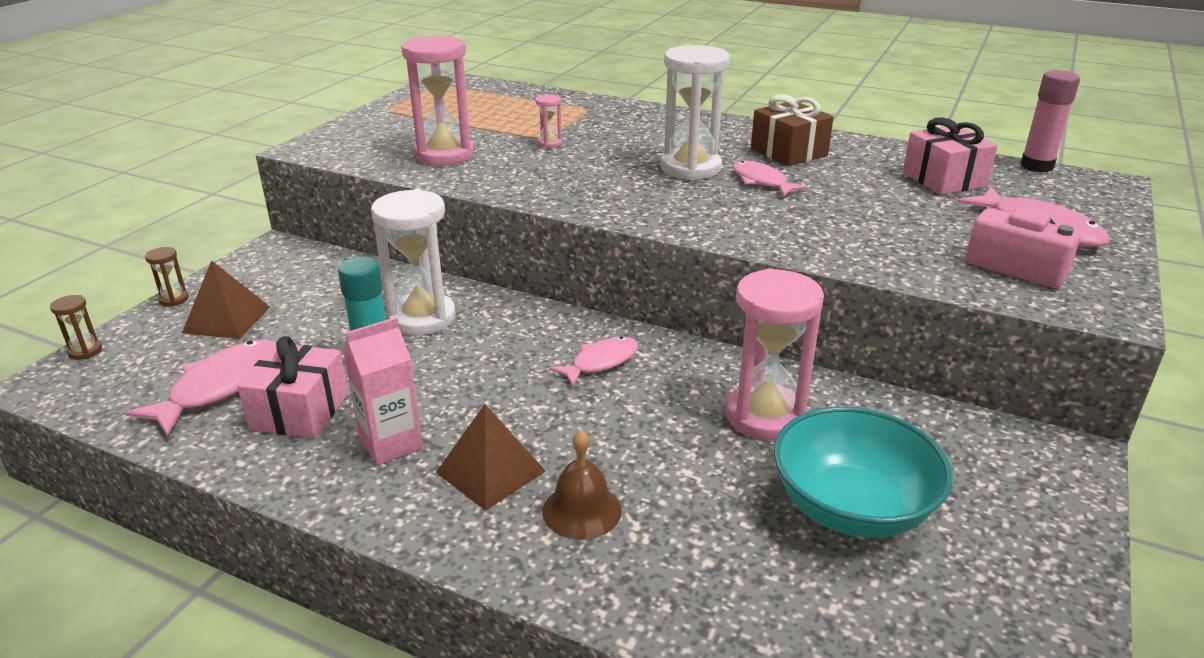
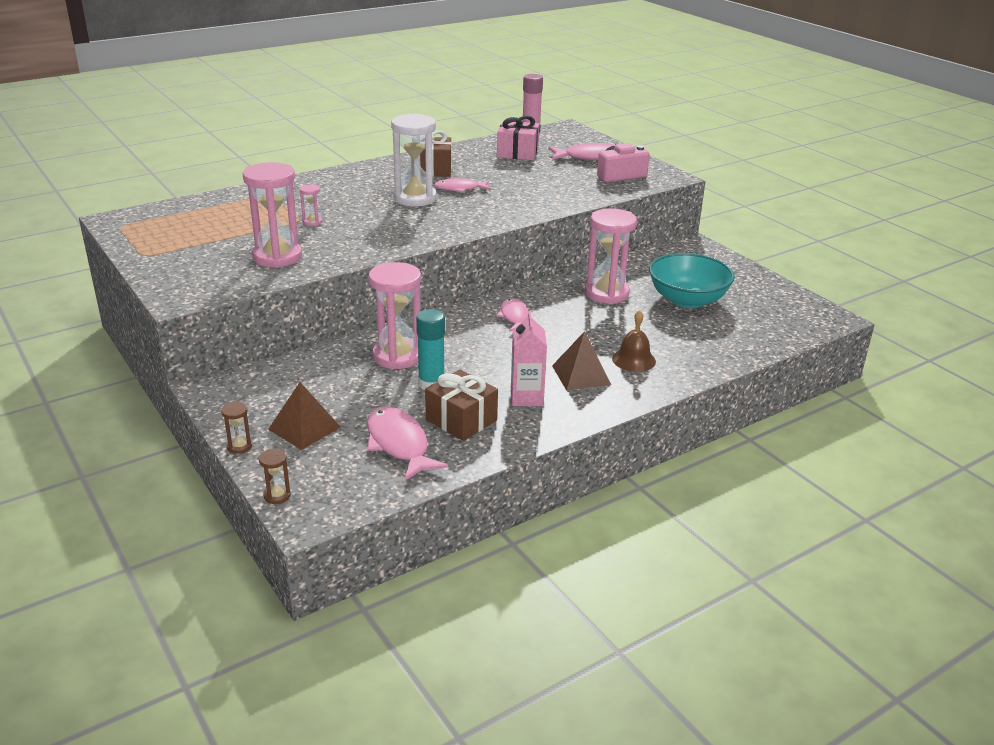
camera: 60 degrees left, 0 degrees up
pink gift [237,336,348,439] -> brown gift [425,370,498,441]
white hourglass [371,189,456,335] -> pink hourglass [368,262,421,370]

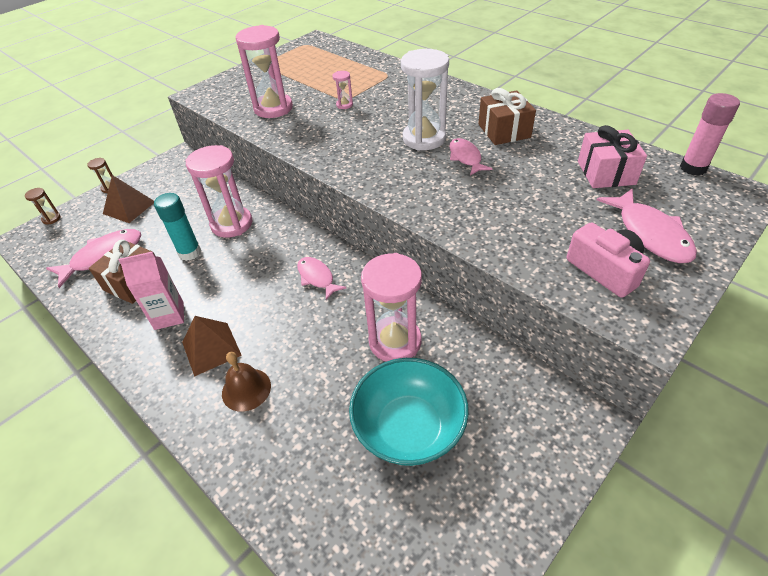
camera: 80 degrees right, 15 degrees up
pink fish [496,298,528,332] -> pink fish turned 105 degrees counterclockwise [297,257,346,300]

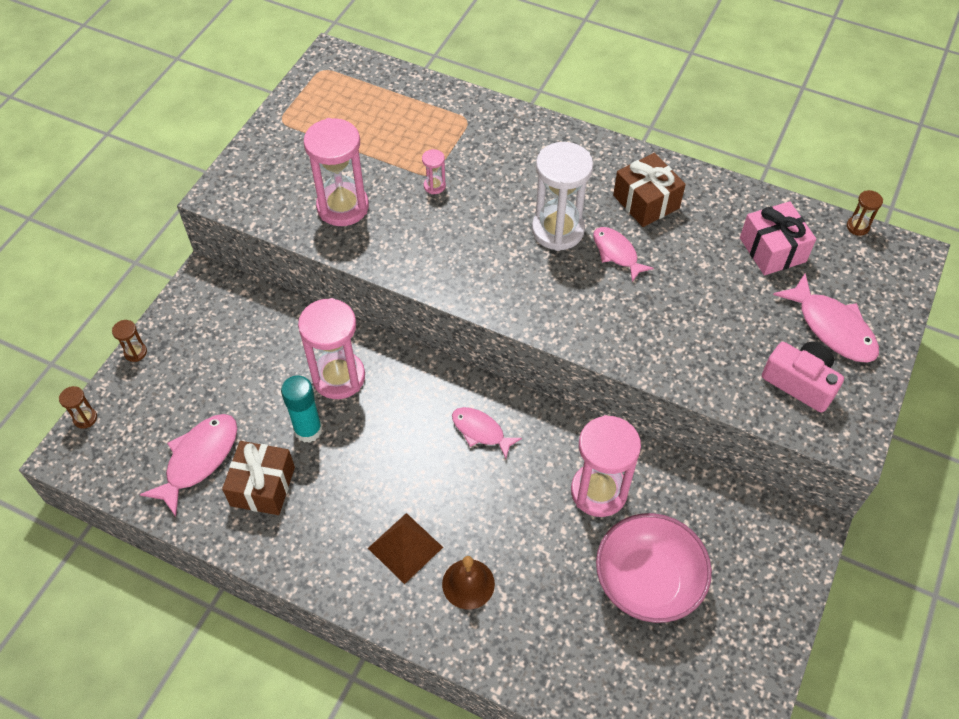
camera: 20 degrees left, 10 degrees up
brown pyramid [103,175,154,223] -> none
pink carton [119,251,184,330] -> none
turquoise bowl [349,358,469,466] -> pink bowl [596,513,712,623]
pink glue stick [680,93,740,176] -> brown hourglass [847,190,883,236]

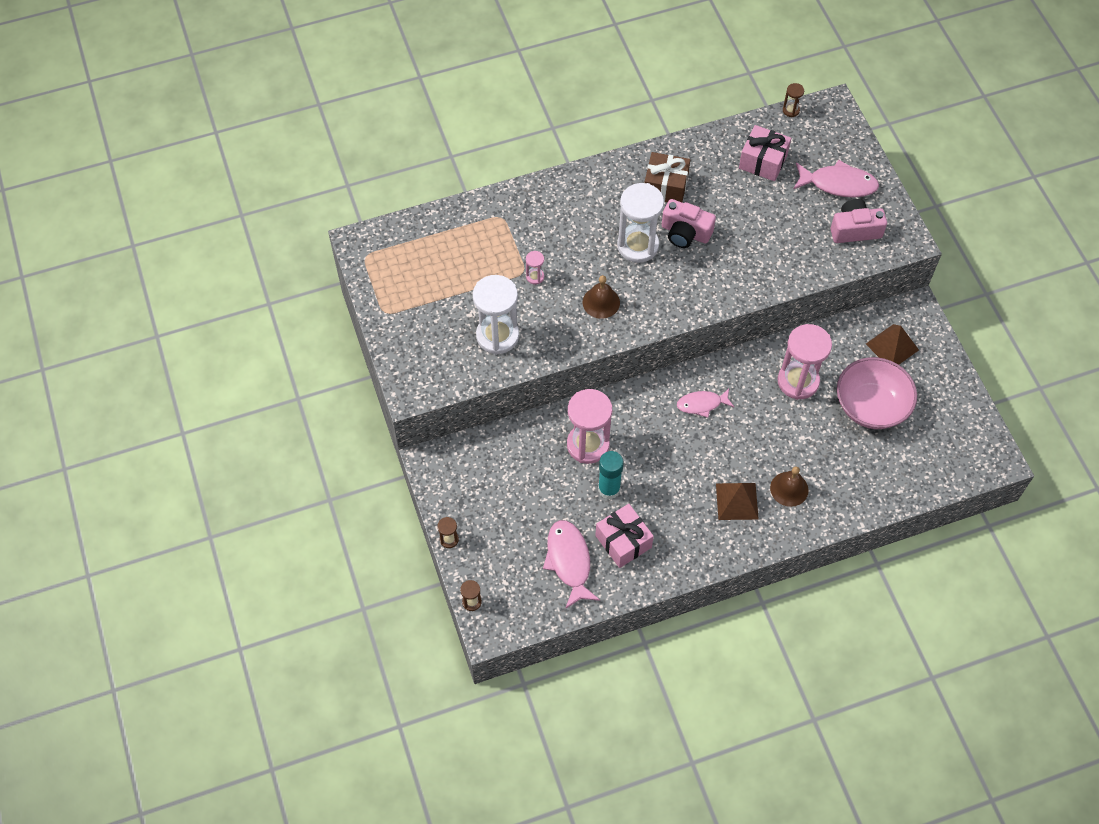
camera: 45 degrees left, 5 degrees up
brown gift [222,441,295,515] -> pink gift [595,504,654,568]
pink hourglass [304,118,369,226] -> white hourglass [473,275,519,355]
pink fish [593,227,654,282] -> pink camera [662,199,716,248]
none -> brown bell [583,275,620,319]
none -> brown pyramid [866,324,919,365]

